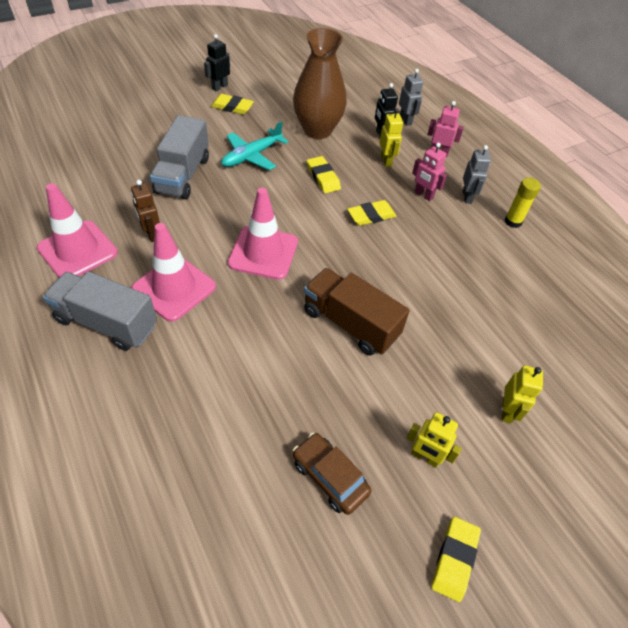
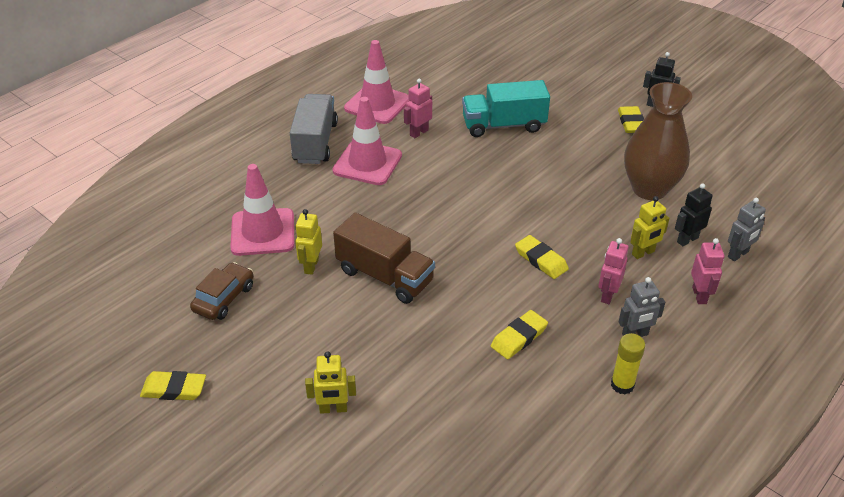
camera: 75 degrees right, 10 degrees down
brown robot [131,180,160,242] -> pink robot [404,79,432,138]
grey truck [150,115,209,199] -> turquoise truck [462,80,550,137]
turquoise plane [221,121,288,170] -> none
pink traffic cone [228,187,298,280] -> pink traffic cone moved to [230,164,294,256]
brown truck [304,268,410,356] -> brown truck turned 105 degrees clockwise [333,213,435,304]
yellow eraser [307,156,341,193] -> yellow eraser moved to [491,310,548,359]
yellow robot [407,412,462,468] -> yellow robot moved to [295,209,322,275]

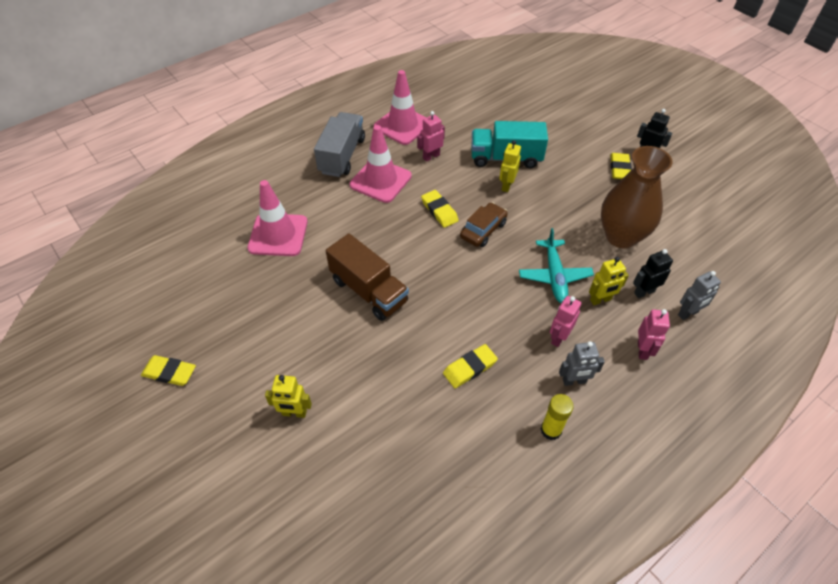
camera: 10 degrees right, 10 degrees up
brown car [190,262,253,320] -> brown car moved to [460,203,508,247]
yellow robot [295,209,322,275] -> yellow robot moved to [499,140,521,192]
yellow eraser [515,235,569,279] -> yellow eraser moved to [421,190,459,228]
none -> turquoise plane [519,228,594,303]

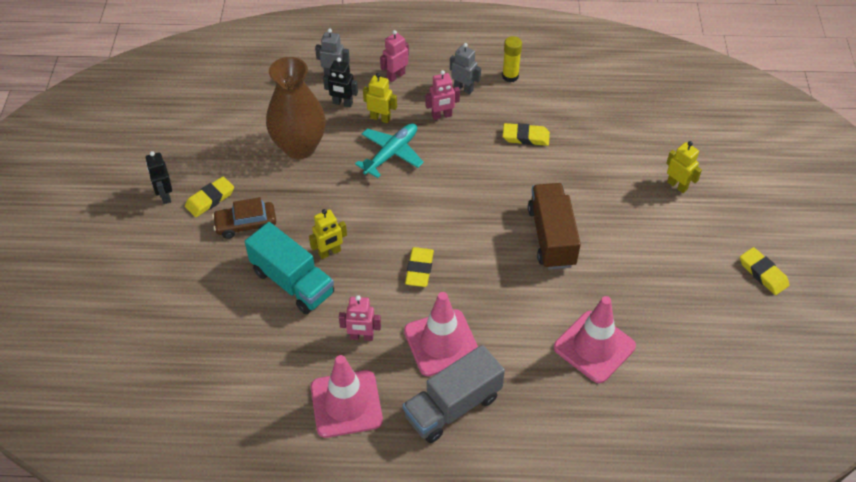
camera: 140 degrees left, 0 degrees up
brown car [460,203,508,247] -> brown car moved to [212,197,276,239]

